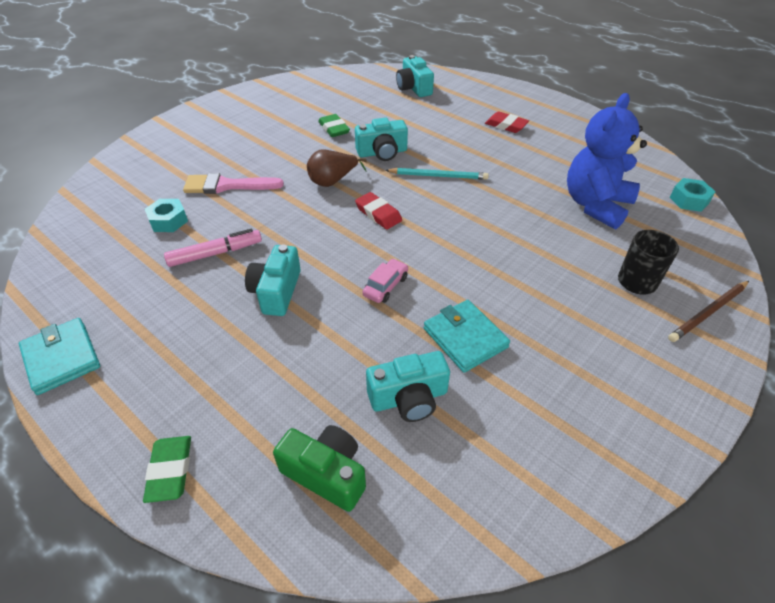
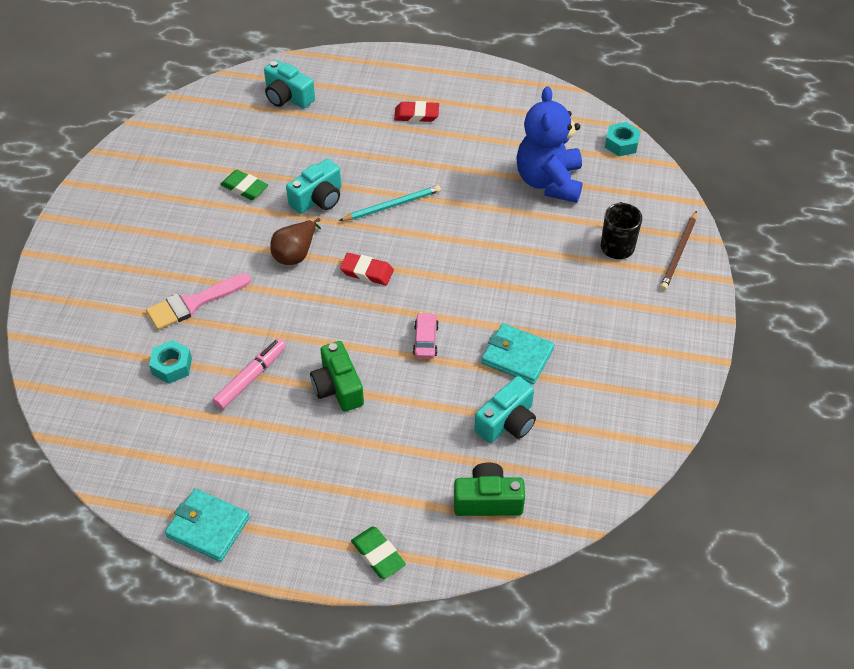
camera: 30 degrees left, 5 degrees up
turquoise camera [245,244,301,316] -> green camera [310,341,364,412]

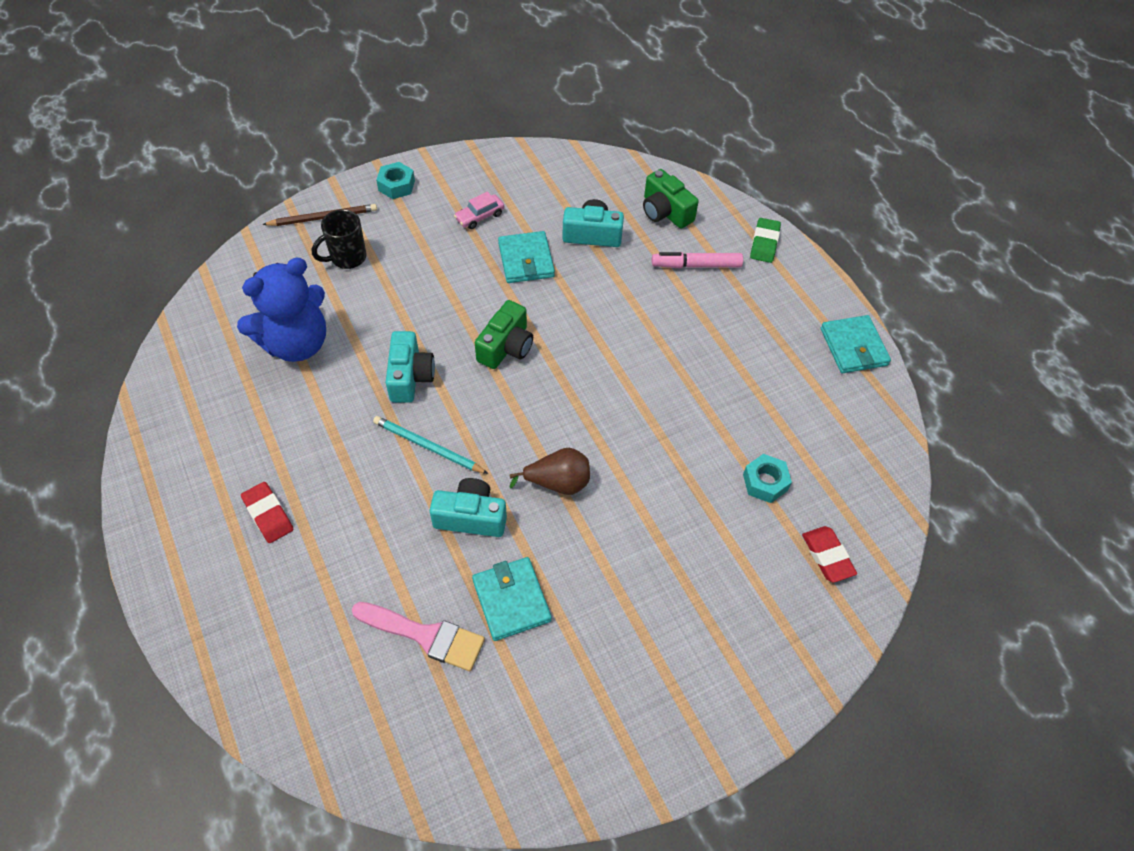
camera: 130 degrees left, 5 degrees up
pink brush [146,273,251,330] -> pink brush moved to [352,602,485,671]
pink marker [212,338,286,410] -> pink marker moved to [652,252,743,268]
green eraser [220,170,268,200] -> turquoise wallet [472,557,552,641]
turquoise camera [264,60,315,108] -> turquoise camera moved to [385,331,435,403]
green camera [310,341,364,412] -> green camera moved to [475,300,533,369]
red eraser [340,253,394,285] -> red eraser moved to [802,526,857,583]
pink car [413,312,439,359] -> pink car moved to [454,191,504,229]
turquoise nut [605,122,641,156] -> turquoise nut moved to [376,162,415,199]

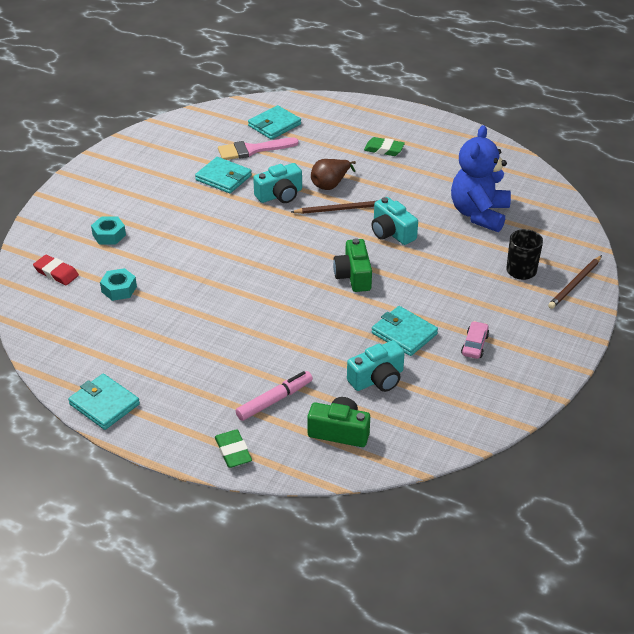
camera: 145 degrees right, 15 degrees down
red eraser [241,482,294,543] -> green eraser [364,137,405,156]
turquoise pencil [373,416,488,474] -> brown pencil [291,200,378,214]
turquoise nut [376,162,415,199] -> turquoise nut moved to [91,216,126,245]
brown pear [509,448,590,495] -> brown pear moved to [311,159,356,190]
none -> turquoise wallet [248,105,301,140]

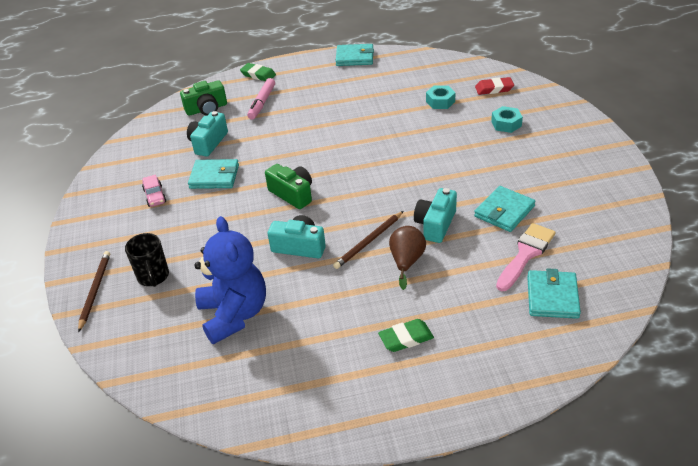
camera: 145 degrees right, 0 degrees up
turquoise wallet [195,157,252,193] -> turquoise wallet turned 45 degrees counterclockwise [474,186,535,232]

